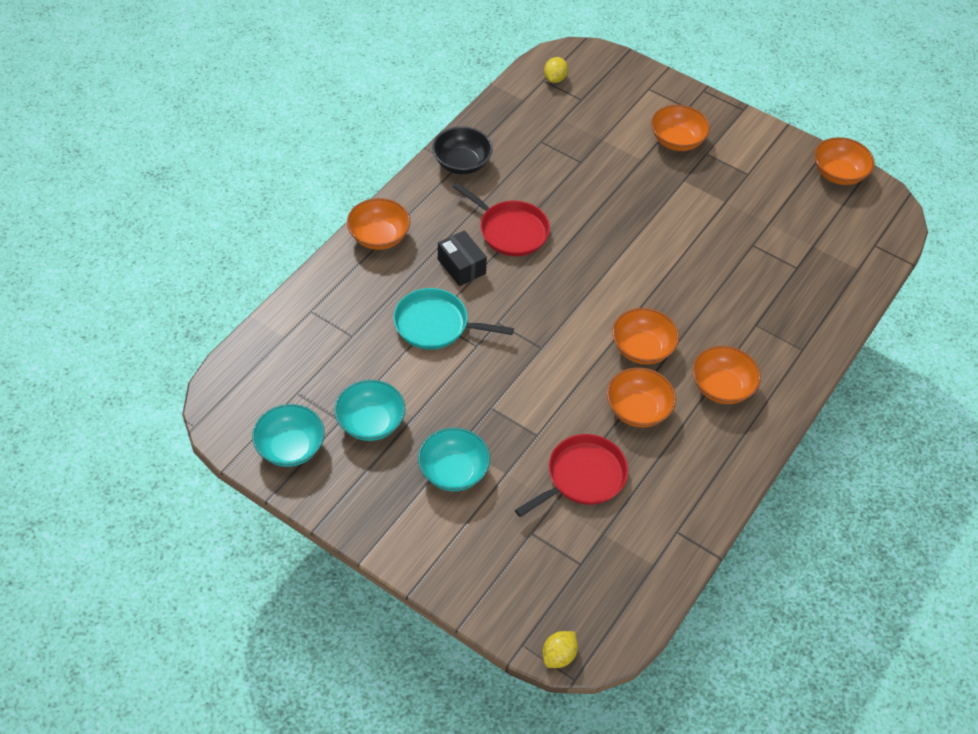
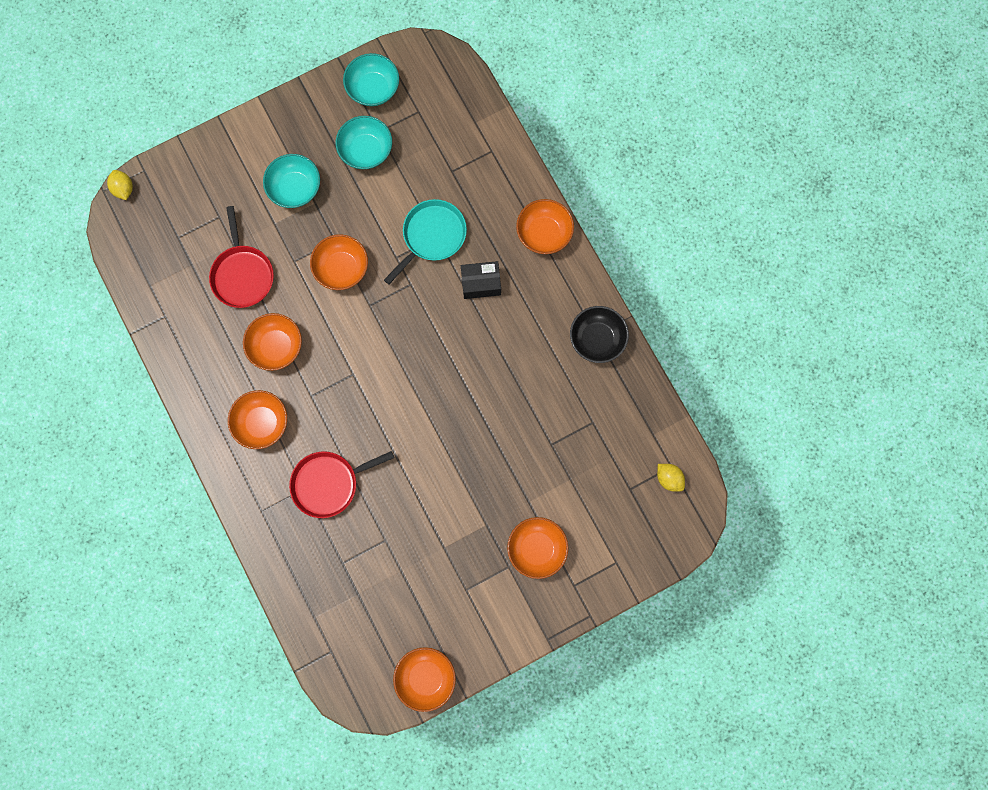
camera: 120 degrees right, 25 degrees up
red pan [453,182,550,256] -> red pan moved to [289,451,394,518]
orange bowl [612,308,679,365] -> orange bowl moved to [310,234,368,290]

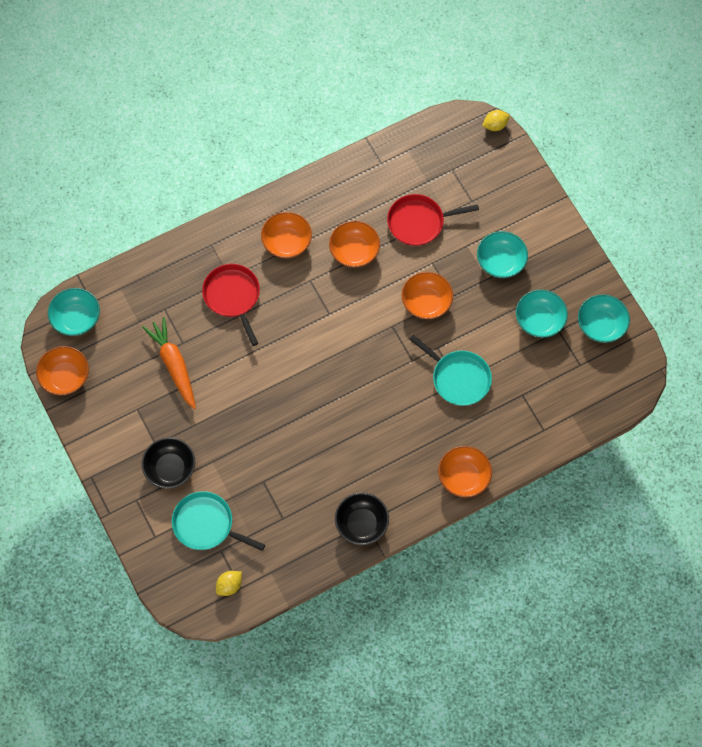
camera: 90 degrees right, 10 degrees down
black box [461,261,501,299] -> none
orange bowl [507,517,568,579] -> black bowl [142,437,195,489]
none -> turquoise bowl [48,288,100,336]
none -> orange carrot [142,317,196,409]
none -> turquoise pan [172,491,265,551]

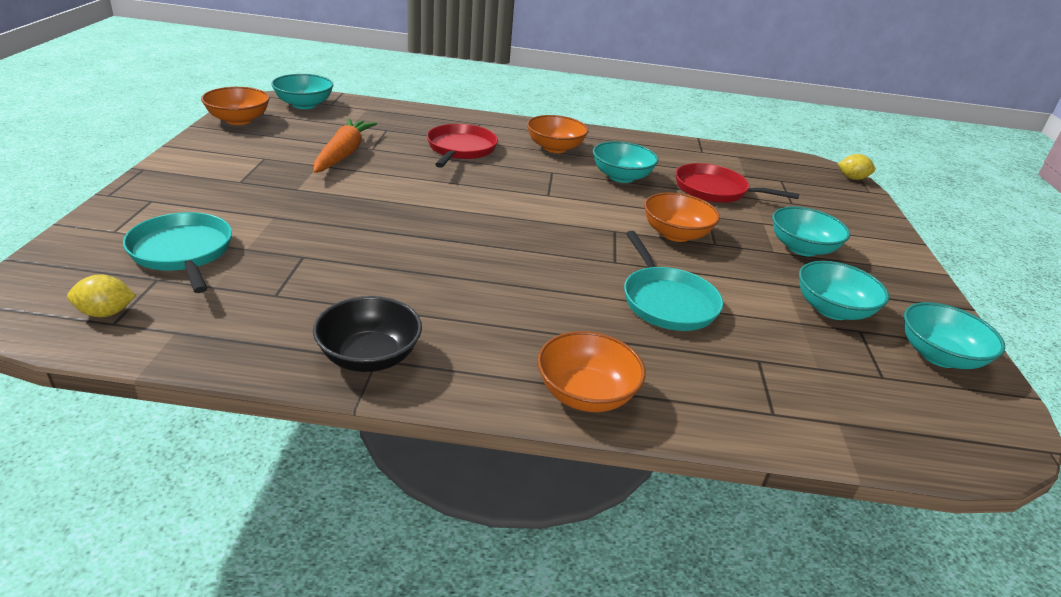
camera: 30 degrees right, 35 degrees down
black bowl [142,437,195,489] -> none
orange bowl [329,221,380,268] -> turquoise bowl [593,141,659,183]

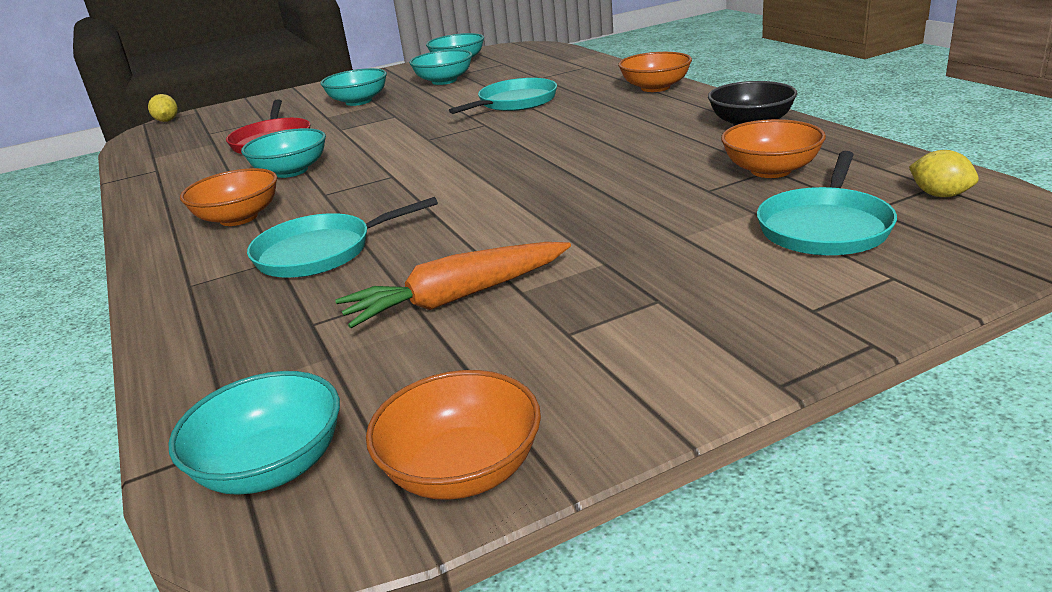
camera: 115 degrees left, 5 degrees down
red pan [427,124,498,168] -> turquoise pan [247,197,438,278]
orange bowl [644,192,720,242] -> orange bowl moved to [721,119,826,178]

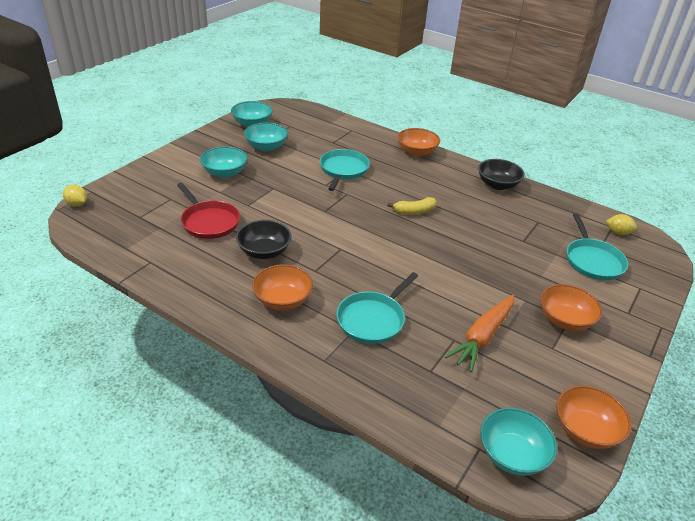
camera: 35 degrees left, 10 degrees up
turquoise bowl [241,128,326,178] -> black bowl [236,220,292,259]
orange bowl [721,119,826,178] -> orange bowl moved to [540,284,602,331]
none -> yellow banana [387,197,437,215]

